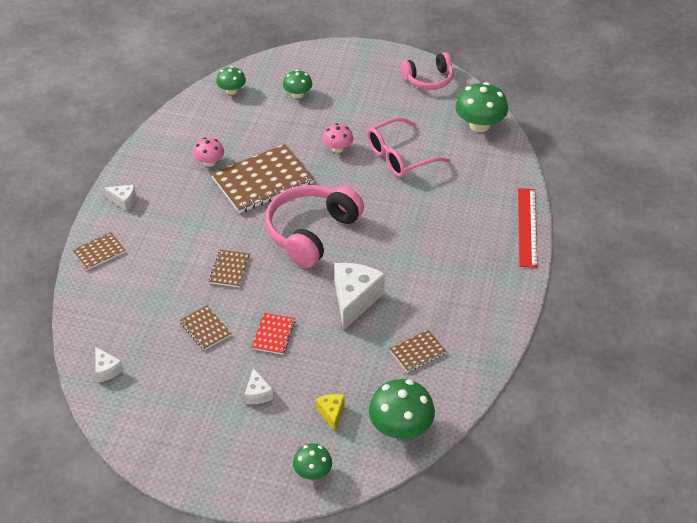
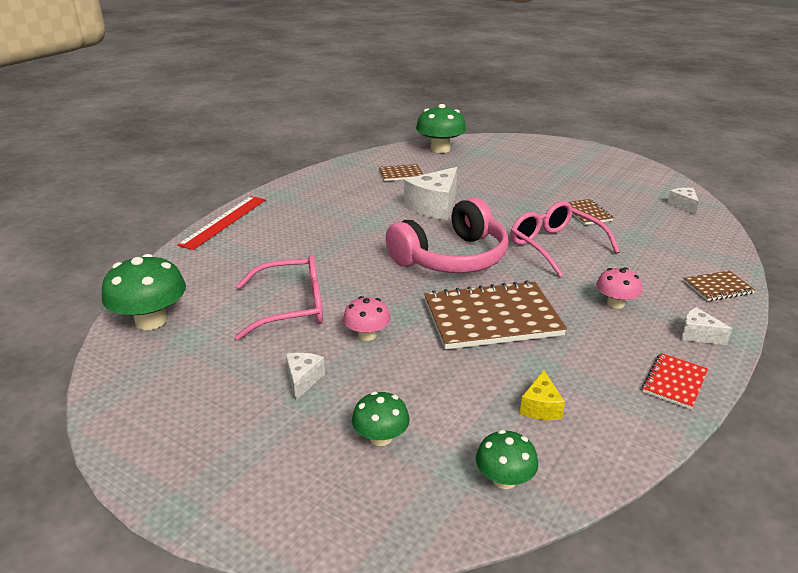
camera: 160 degrees left, 15 degrees down
pink mushroom [193,137,224,167] -> pink mushroom moved to [596,267,642,309]
brown notebook [209,250,250,287] -> pink glasses [511,201,620,277]
white cheese [244,368,273,404] -> white cheese moved to [286,353,325,400]
red notebook [252,313,295,355] -> red notebook moved to [642,353,708,409]
green mushroom [293,443,332,480] -> none
yellow cheese [316,394,345,431] -> yellow cheese moved to [520,370,565,420]
pink headphones [401,52,453,90] -> none

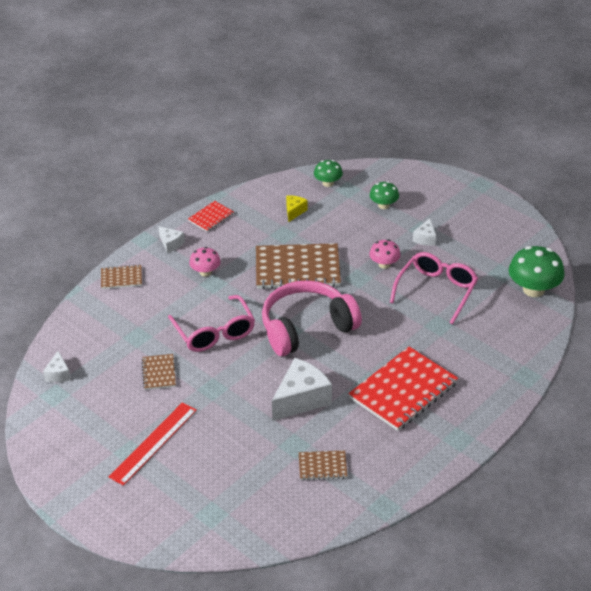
camera: 170 degrees left, 10 degrees up
red ruler [177,196,266,250] -> red ruler moved to [109,402,197,486]
pink glasses [235,255,323,340] -> pink glasses turned 120 degrees clockwise [390,252,478,324]
green mushroom [416,104,466,153] -> none
none -> red notebook [348,347,458,431]

